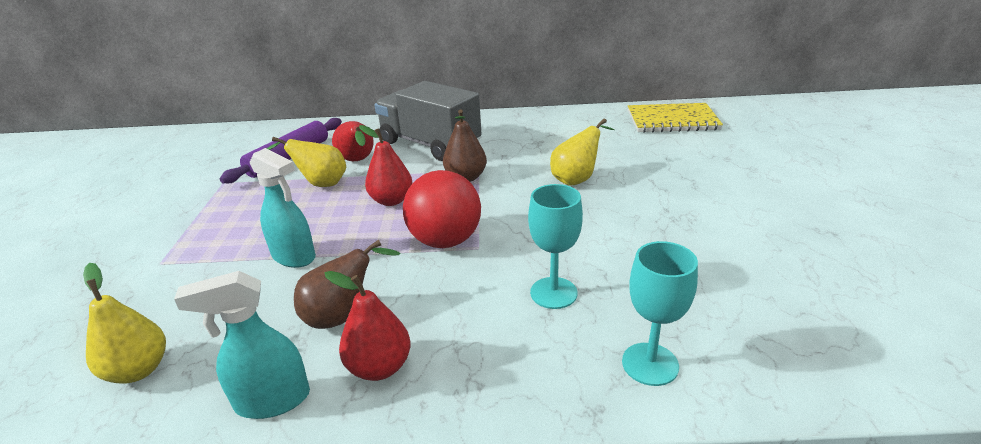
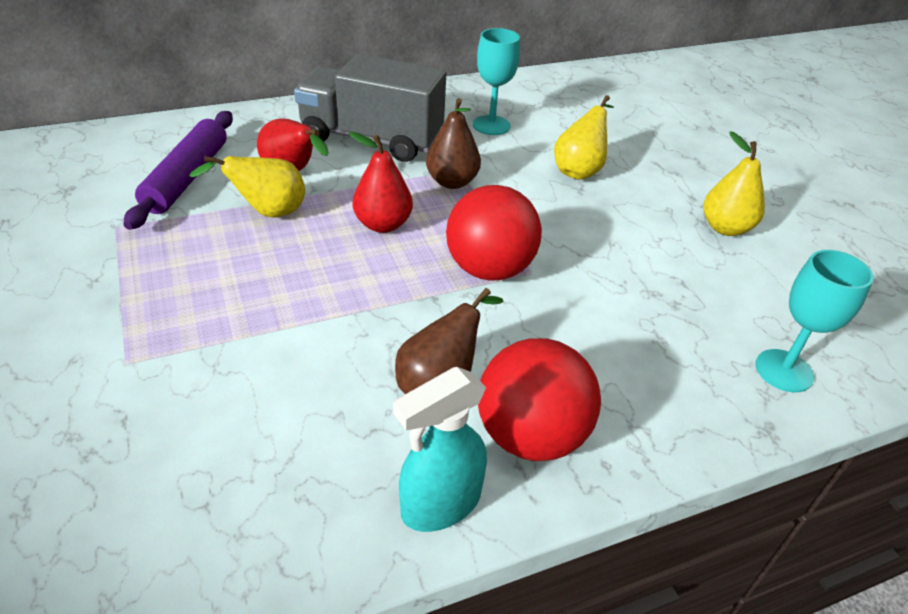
camera: 25 degrees left, 10 degrees up
yellow pear [83,263,166,384] -> yellow pear moved to [703,131,765,236]
turquoise spray bottle [250,148,316,268] -> none
red pear [325,271,411,381] -> red ball [478,338,601,461]
turquoise goblet [528,184,583,309] -> turquoise goblet moved to [473,28,520,135]
yellow notebook [628,103,723,133] -> none

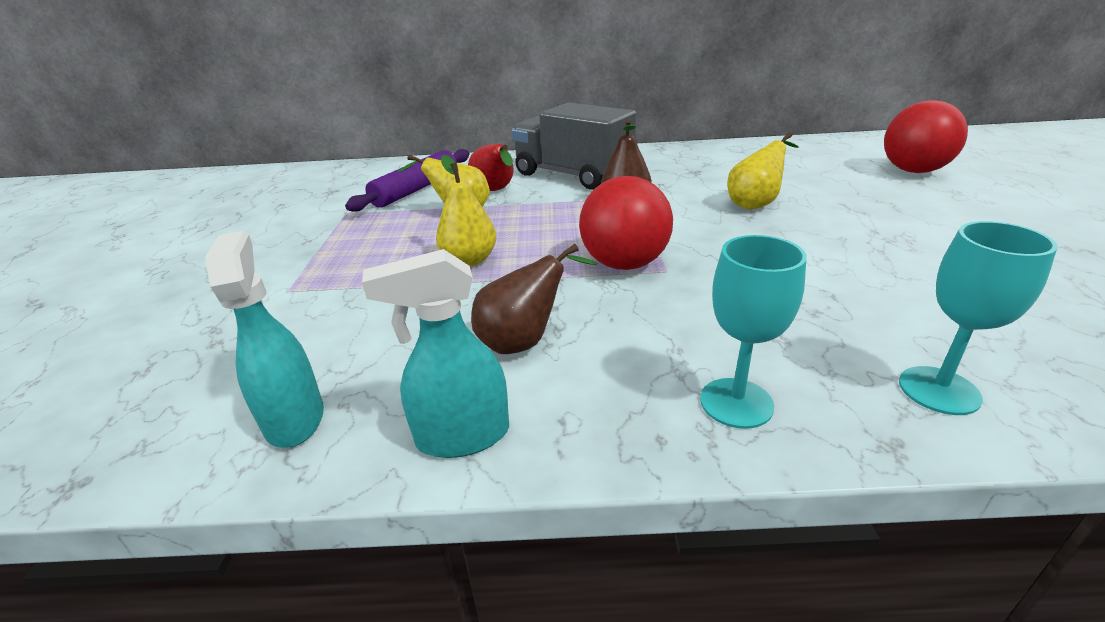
camera: 25 degrees right, 10 degrees down
red pear [349,132,413,233] -> none
turquoise goblet [473,28,520,135] -> turquoise goblet moved to [700,235,807,429]
red ball [478,338,601,461] -> red ball moved to [884,100,968,173]
yellow pear [703,131,765,236] -> yellow pear moved to [436,155,497,267]
none -> turquoise spray bottle [205,231,324,448]

